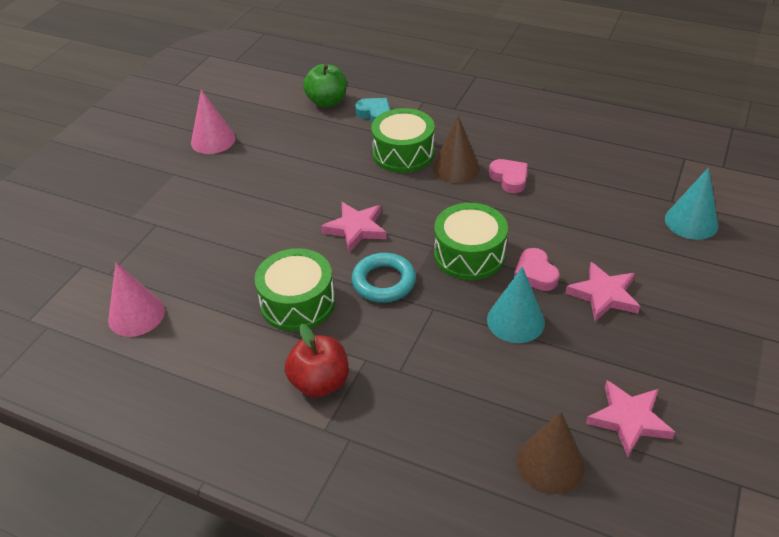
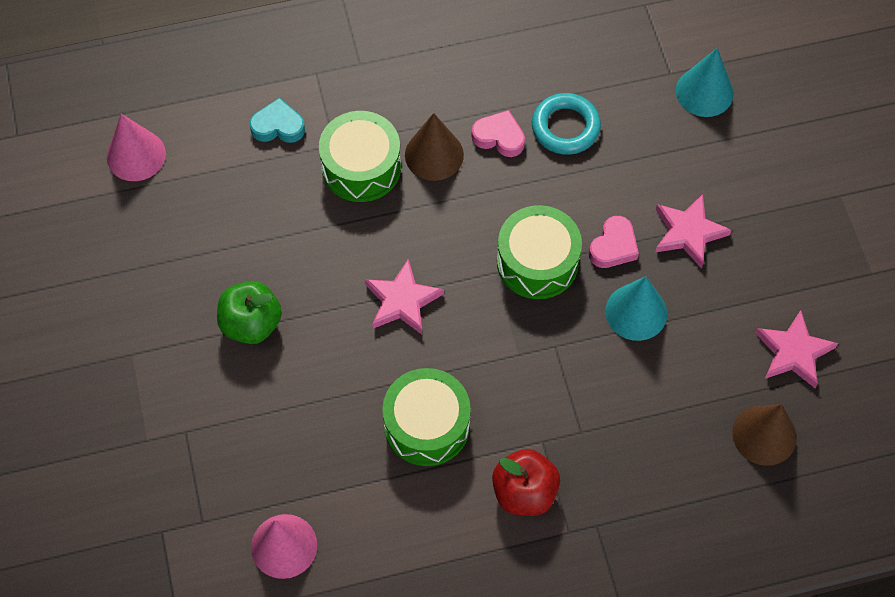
camera: 40 degrees left, 20 degrees up
pink cone [191,89,236,154] -> pink cone moved to [107,114,166,181]
green apple [303,64,347,108] -> green apple moved to [217,281,282,344]
turquoise ring [351,253,416,303] -> turquoise ring moved to [532,93,601,155]
pink heart [514,248,560,291] -> pink heart turned 90 degrees counterclockwise [589,216,639,268]

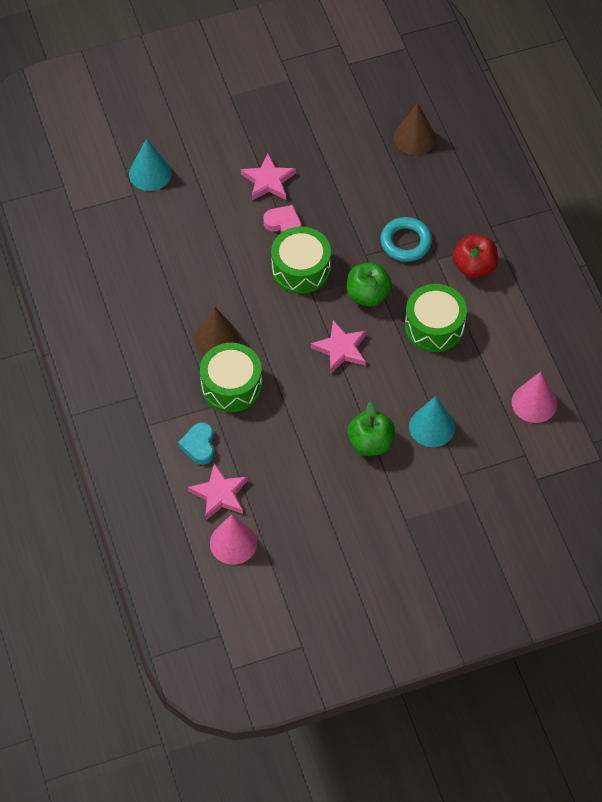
camera: 95 degrees left, 5 degrees down
pink heart [472,110,525,157] -> none
turquoise ring [532,93,601,155] -> turquoise ring moved to [380,217,432,262]
turquoise cone [605,276,667,341] -> turquoise cone moved to [409,396,455,447]
pink star [755,310,838,388] -> pink star moved to [188,463,248,520]
none -> green apple [347,262,392,307]

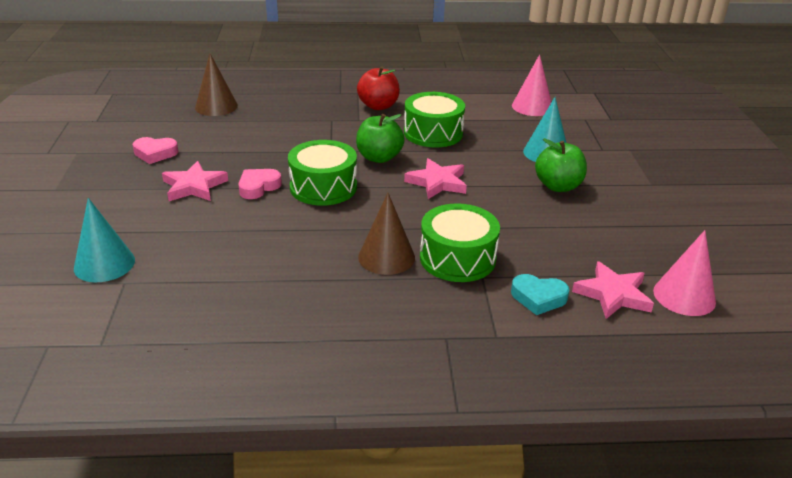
camera: 75 degrees left, 25 degrees down
turquoise ring [380,217,432,262] -> none
none -> pink heart [133,137,178,164]

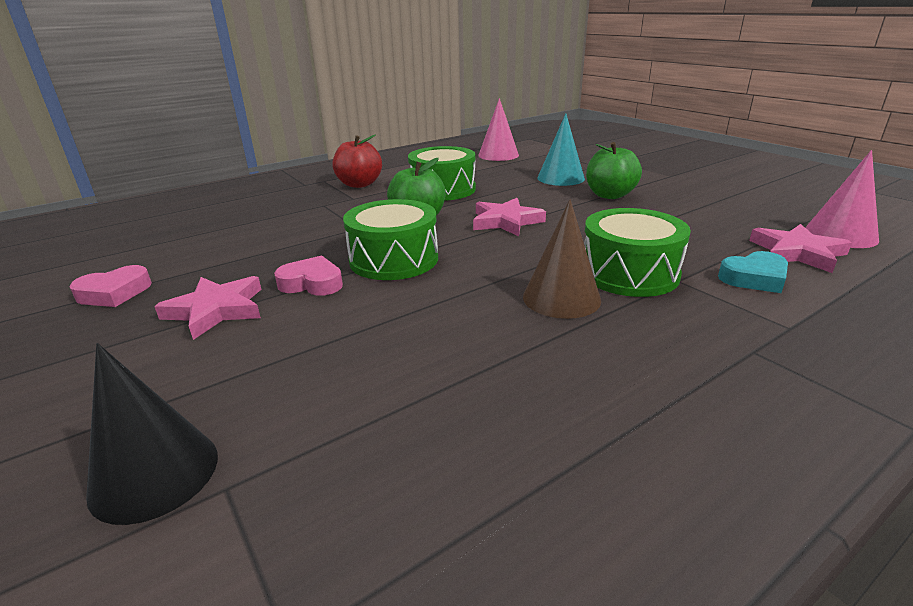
camera: 30 degrees left, 5 degrees down
turquoise cone [74,198,135,282] -> black cone [86,343,218,525]
brown cone [195,54,238,116] -> none
pink heart [238,169,282,199] -> pink heart turned 90 degrees clockwise [274,256,343,296]

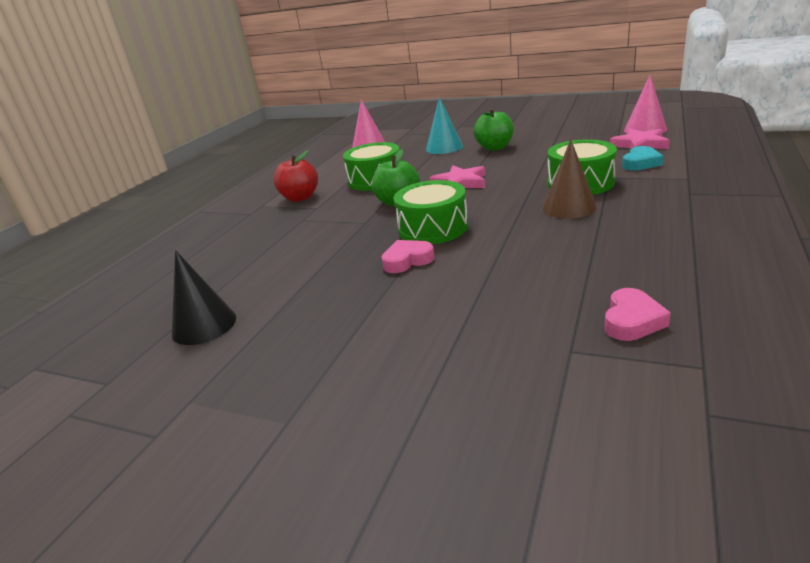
camera: 30 degrees left, 0 degrees up
pink heart [69,265,152,307] -> pink heart moved to [605,288,671,341]
black cone [86,343,218,525] -> black cone moved to [172,250,236,345]
pink star [154,276,261,340] -> none

